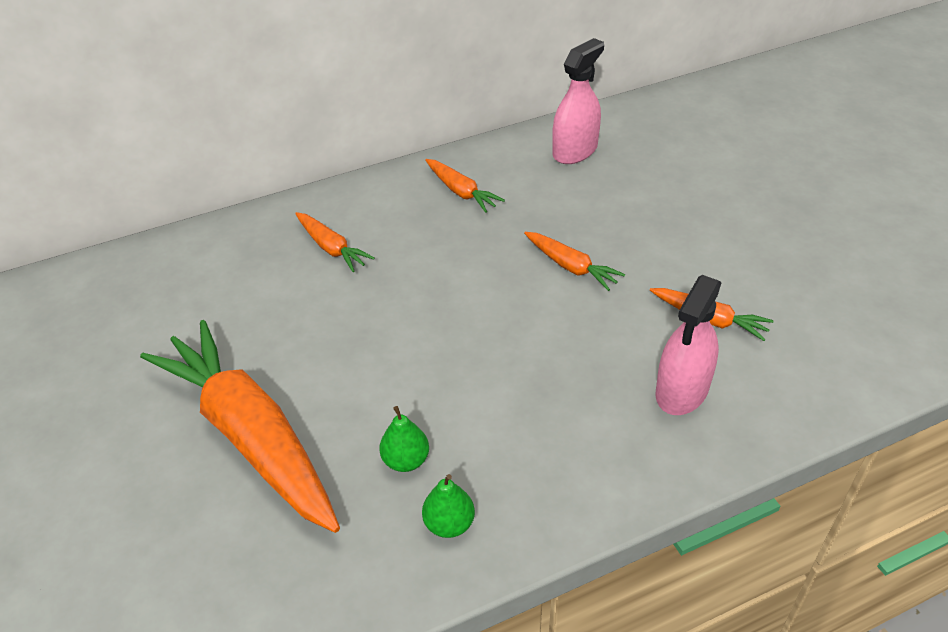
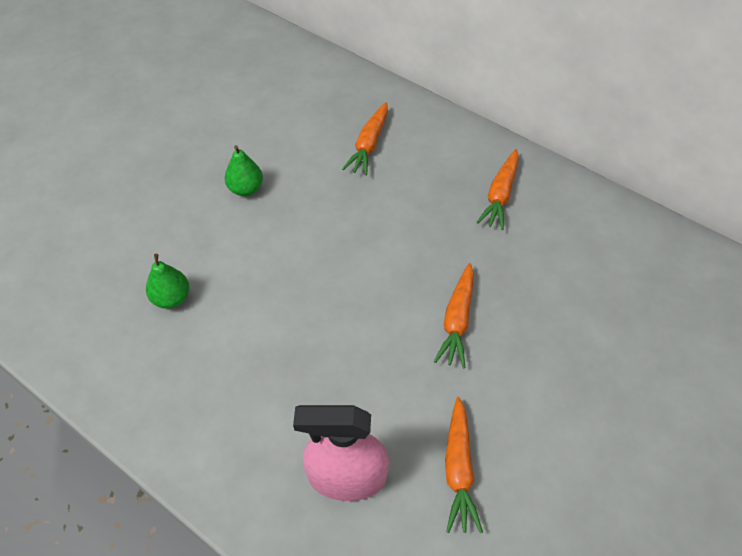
camera: 60 degrees right, 10 degrees up
orange carrot [140,320,340,533] -> none
green pear [422,474,475,538] -> green pear moved to [225,145,263,196]
pink spray bottle [552,38,604,164] -> none

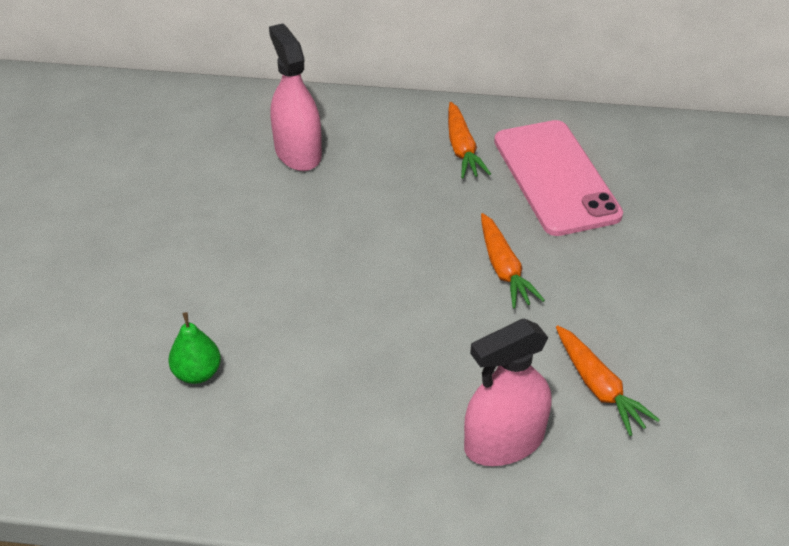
camera: 30 degrees left, 10 degrees down
green pear [225,145,263,196] -> none
orange carrot [342,102,388,176] -> pink spray bottle [269,23,322,171]
none -> pink phone [494,120,623,236]

